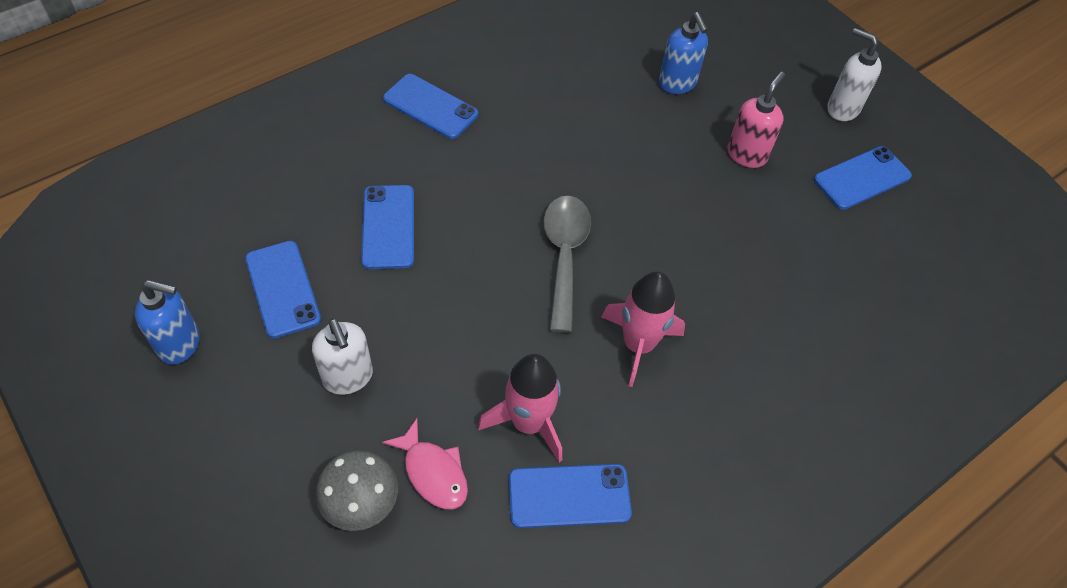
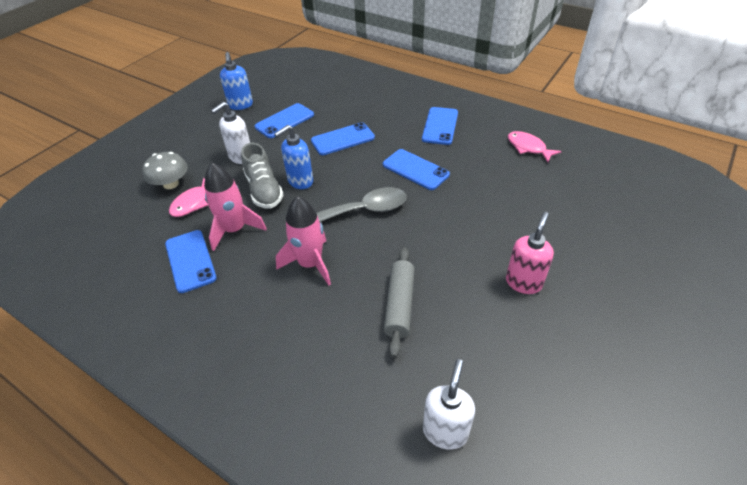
camera: 75 degrees right, 10 degrees down
blue soap dispenser [659,12,708,94] -> blue soap dispenser moved to [274,125,313,189]
pink soap dispenser [727,72,785,168] -> pink soap dispenser turned 75 degrees counterclockwise [506,212,554,294]
blue phone [814,146,912,210] -> blue phone moved to [383,149,450,190]
white soap dispenser [827,28,882,121] -> white soap dispenser moved to [423,359,475,450]
none -> grey shoe [241,143,283,209]
none -> grey rolling pin [384,247,415,358]
none -> pink fish [508,131,562,162]

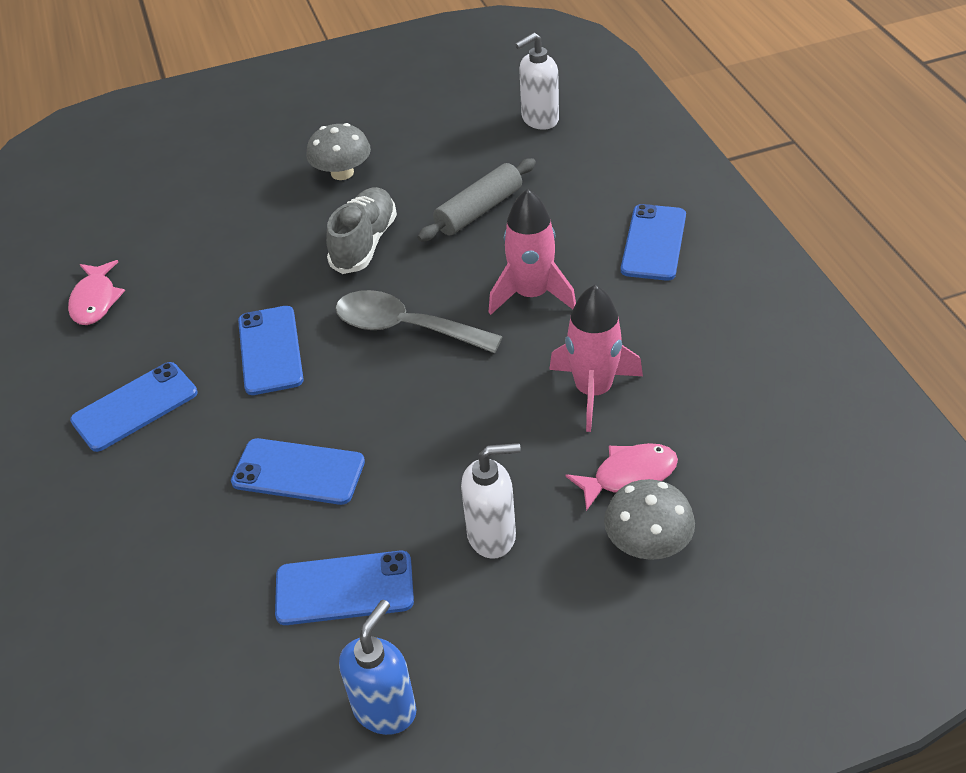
camera: 140 degrees left, 0 degrees up
blue phone [165,230,217,293] -> blue phone moved to [621,204,686,281]
grey shoe [241,143,283,209] -> grey shoe moved to [326,187,397,274]
blue soap dispenser [274,125,313,189] -> none
pink soap dispenser [506,212,554,294] -> grey mushroom [306,123,371,180]

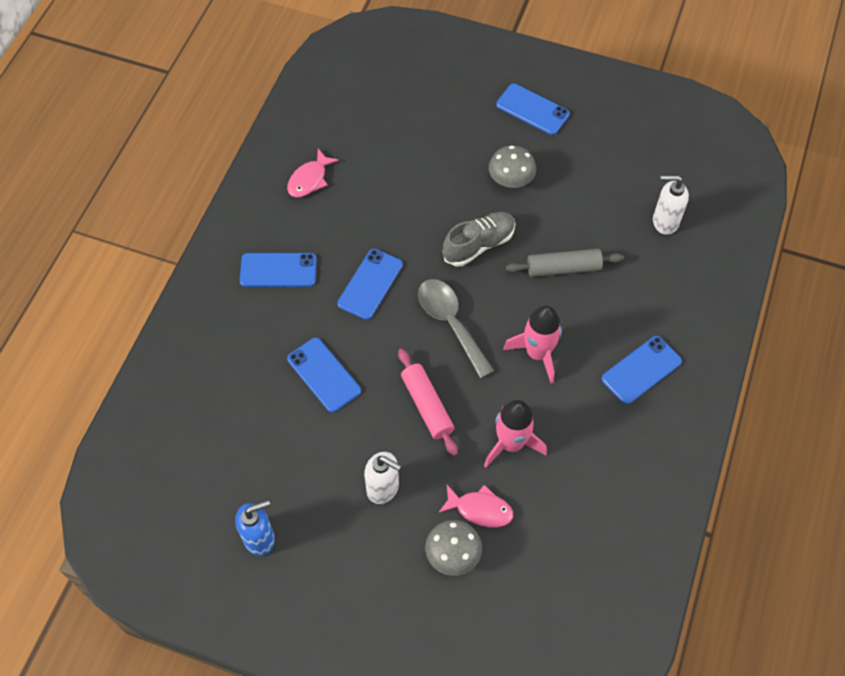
camera: 35 degrees right, 15 degrees up
blue phone [275,551,414,625] -> blue phone moved to [496,84,570,135]
none -> pink rolling pin [398,349,458,456]

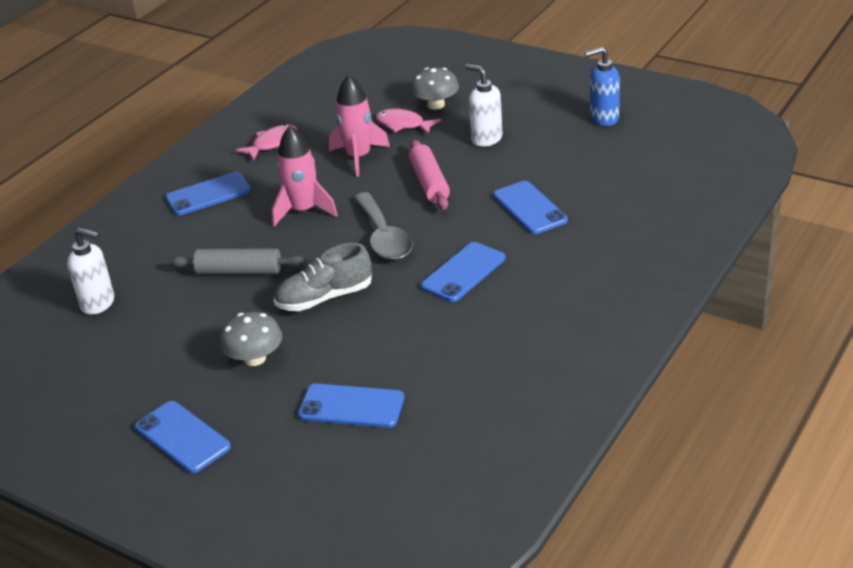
camera: 165 degrees left, 25 degrees down
blue phone [240,253,317,287] -> blue phone moved to [298,383,404,428]
pink fish [287,149,339,198] -> pink fish moved to [236,124,298,161]

